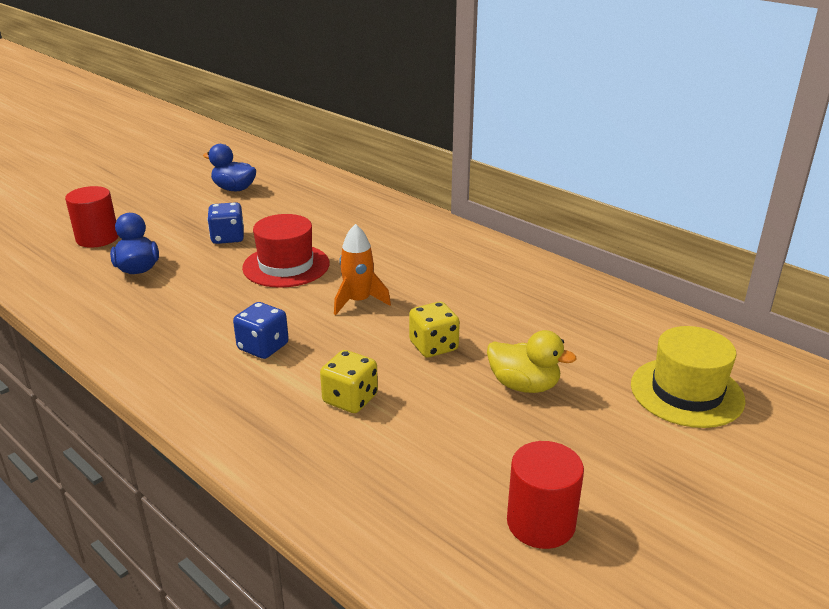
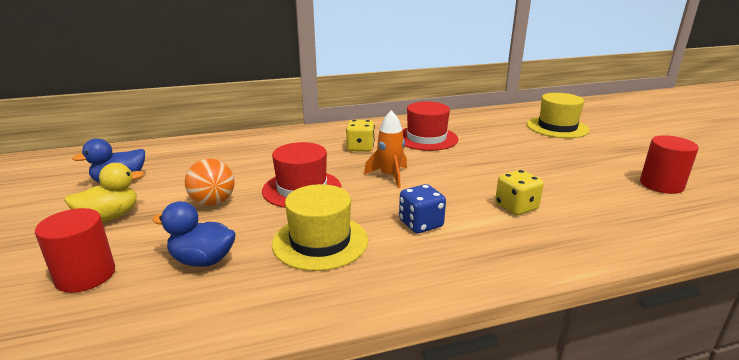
camera: 60 degrees left, 5 degrees down
blue dice [207,202,244,244] -> orange ball [185,158,235,206]
yellow dice [409,302,460,358] -> yellow dice moved to [346,120,375,152]
yellow duck [487,330,577,393] -> yellow duck moved to [64,163,144,222]
none -> yellow hat [272,184,368,271]
none -> red hat [403,101,458,151]

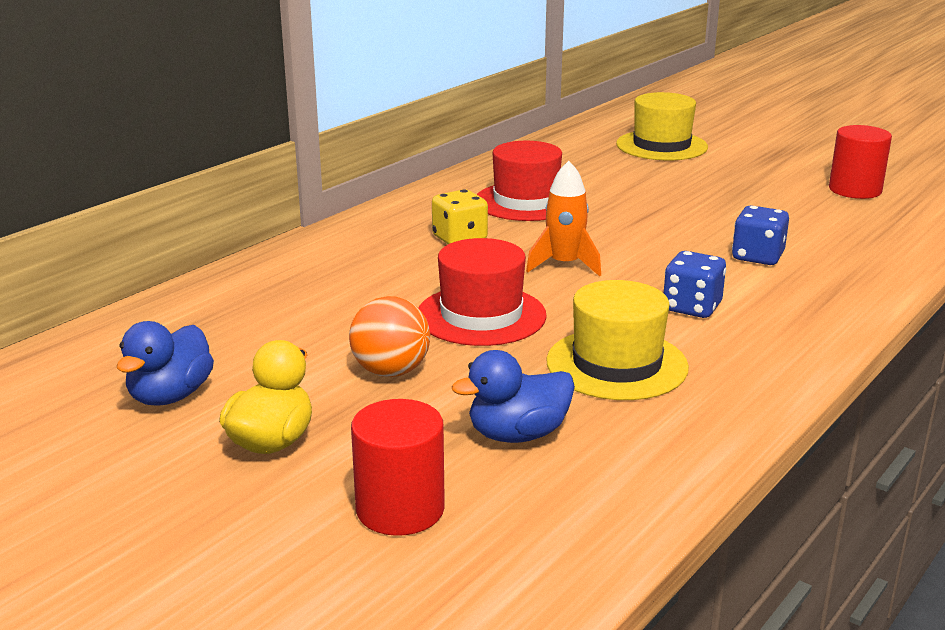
camera: 35 degrees left, 0 degrees up
yellow dice [495,170,544,215] -> blue dice [732,205,789,265]

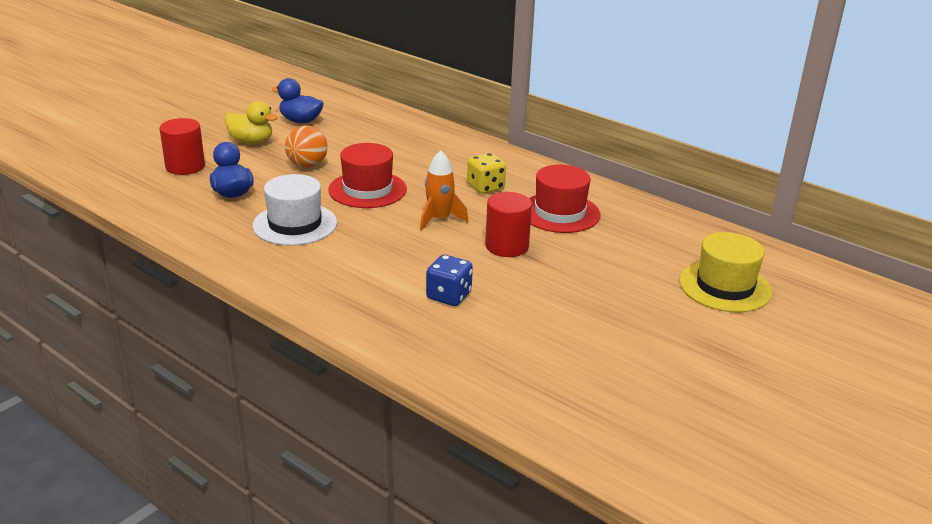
camera: 90 degrees right, 5 degrees up
yellow hat [546,280,689,400] -> white hat [252,174,337,246]
blue dice [664,251,726,318] -> none
red cylinder [829,125,892,199] -> red cylinder moved to [485,192,532,257]

